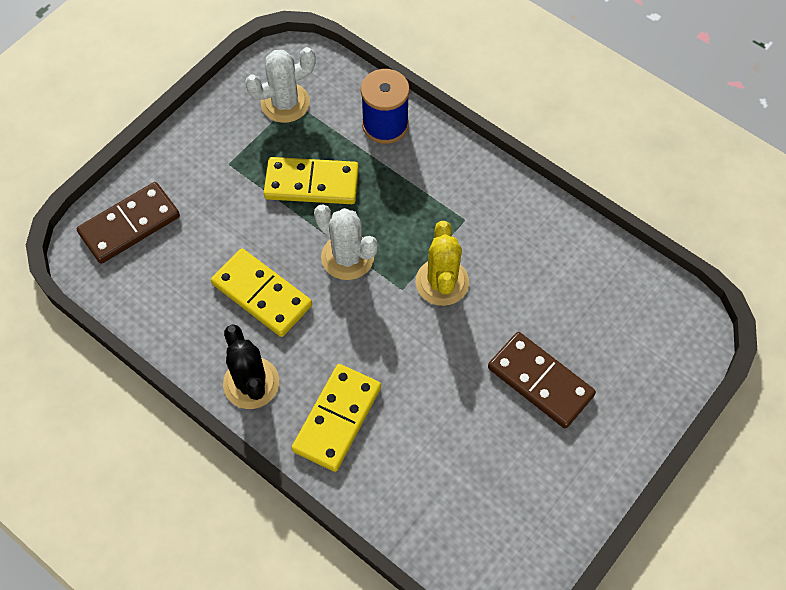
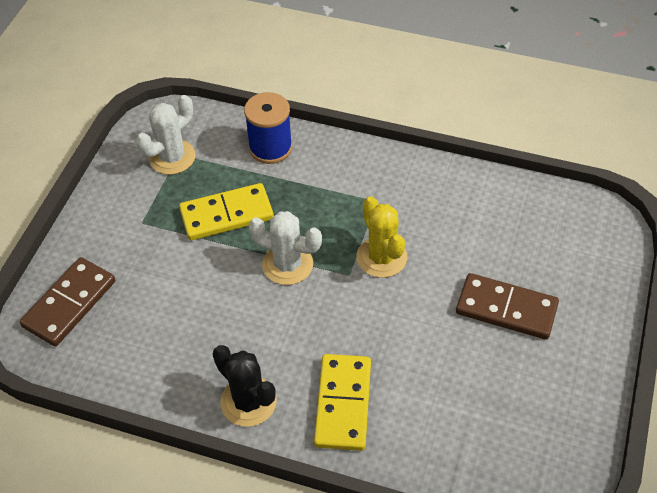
camera: 20 degrees left, 10 degrees down
yellow domino [211,248,312,337] -> none

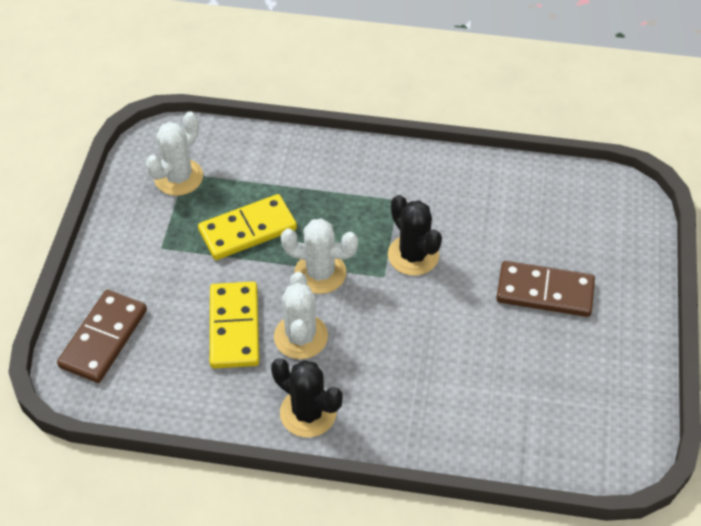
camera: 10 degrees left, 0 degrees up
blue spool [244,92,293,164] -> none
yellow domino [314,354,371,451] -> yellow domino moved to [210,282,259,369]
yellow cactus [356,196,407,278] -> black cactus [388,195,442,276]
none -> white cactus [274,272,328,359]

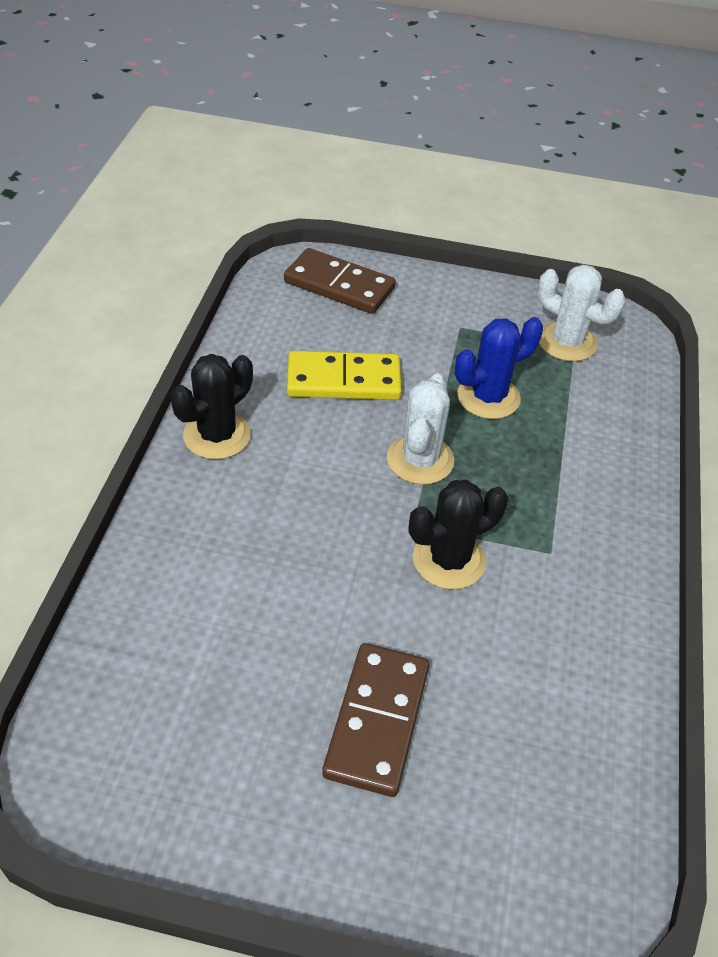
camera: 90 degrees right, 5 degrees down
yellow domino [198,194,297,260] -> blue cactus [455,317,543,419]
white cactus [274,272,328,359] -> none

